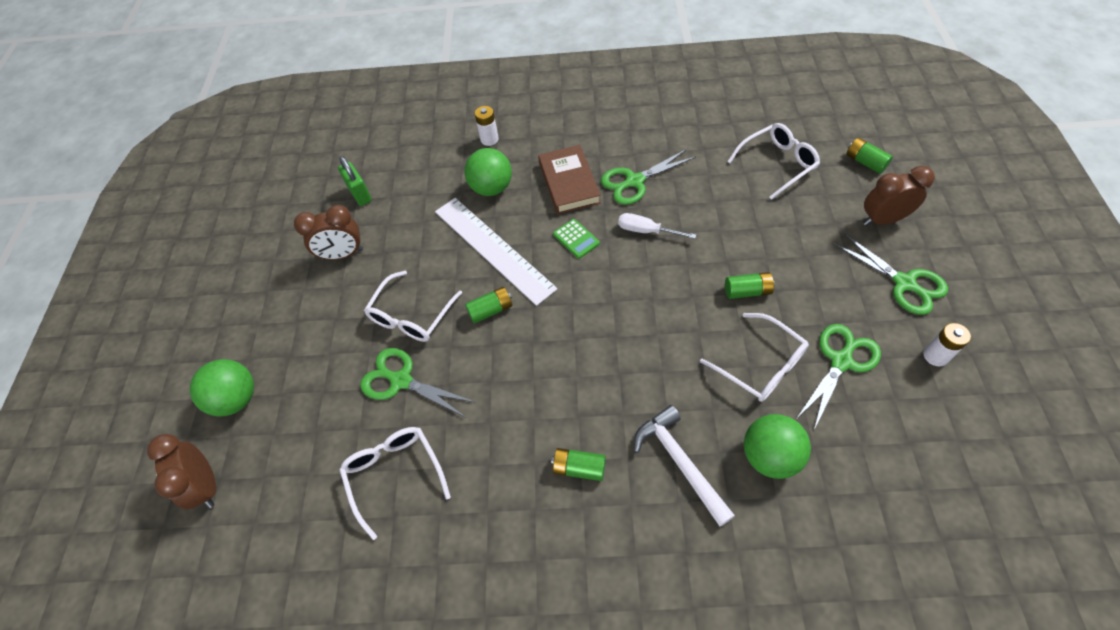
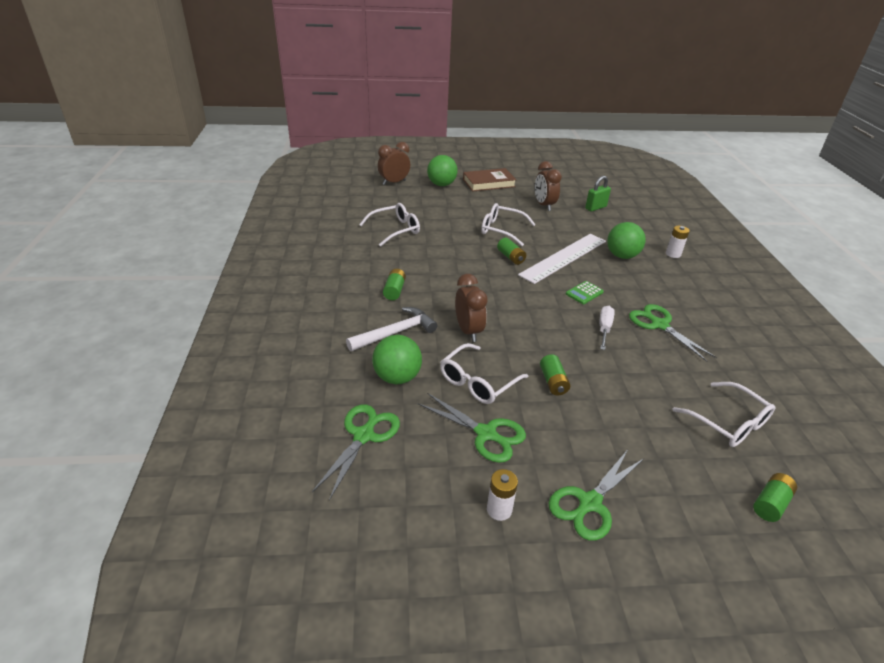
camera: 80 degrees right, 20 degrees down
green scissors [360,348,476,417] -> green scissors moved to [312,404,400,500]
brown book [538,145,601,214] -> brown book moved to [463,168,517,191]
brown clock [863,166,935,226] -> brown clock moved to [455,274,488,342]

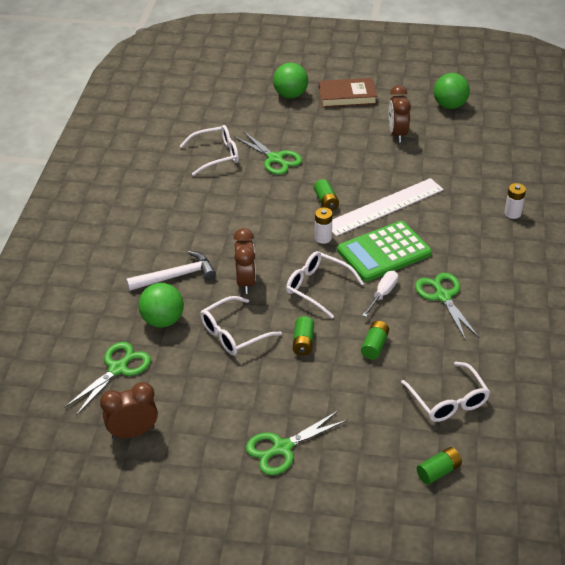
camera: 15 degrees right, 5 degrees up
brown clock [378,142,410,185] -> brown clock moved to [100,382,158,439]
green battery [383,269,406,300] -> green battery moved to [361,321,389,359]
green scissors [417,393,526,463] -> green scissors moved to [234,131,302,175]
white glasses [481,203,536,246] -> white glasses moved to [286,251,364,318]
white battery [487,469,518,521] -> white battery moved to [315,207,333,244]
green calculator [566,281,604,304] -> green calculator [337,221,432,282], size x2.27
green padlock [585,176,611,212] -> none
green ball [607,222,646,259] -> green ball moved to [434,73,470,109]

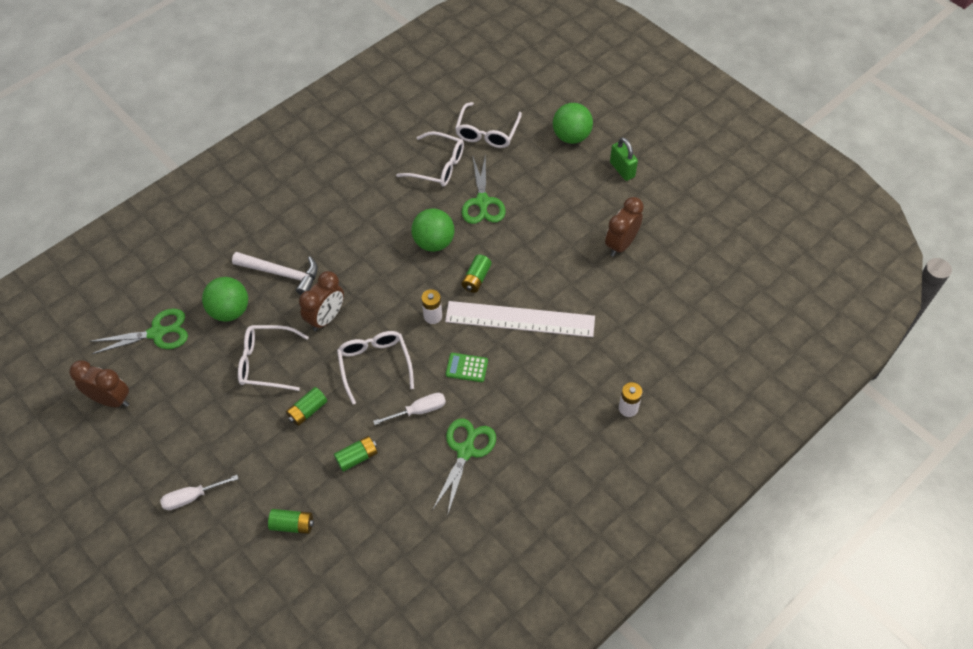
camera: 40 degrees right, 15 degrees up
green scissors [246,410,348,475] -> white screwdriver [160,475,239,510]
brown book [319,78,377,108] -> green padlock [610,137,638,181]
green calculator [337,221,432,282] -> green calculator [446,353,488,382], size x0.44
white glasses [401,362,490,422] -> white glasses moved to [455,102,522,148]
green battery [417,447,462,485] -> green battery moved to [268,509,314,534]
green ball [434,73,470,109] -> green ball moved to [411,208,455,252]

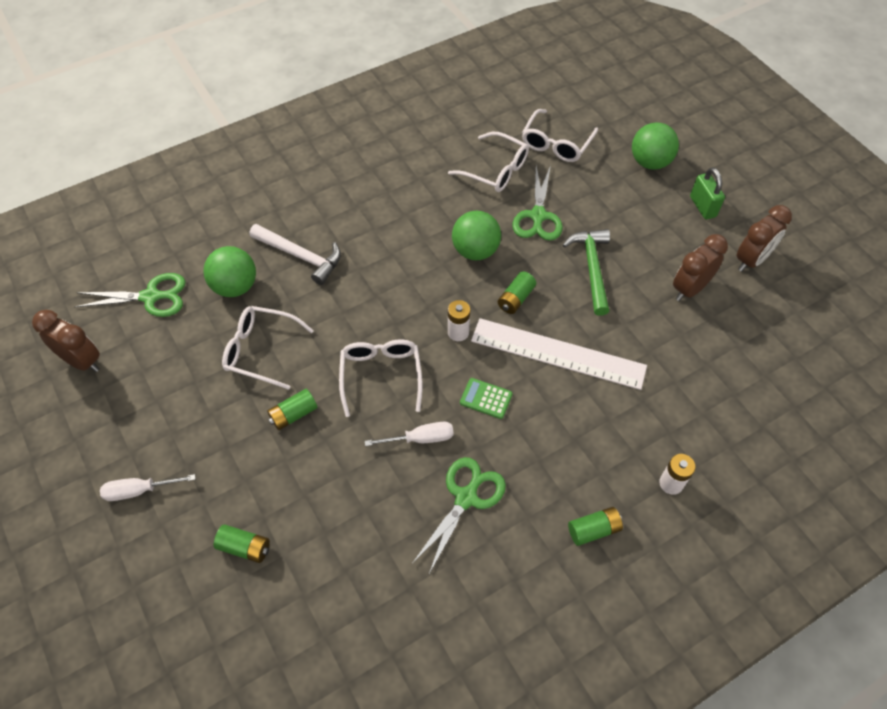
camera: 10 degrees right, 0 degrees up
brown clock [299,271,344,331] -> brown clock moved to [737,205,792,272]
green battery [334,436,378,472] -> green battery moved to [568,507,623,546]
none -> green hammer [563,229,610,316]

